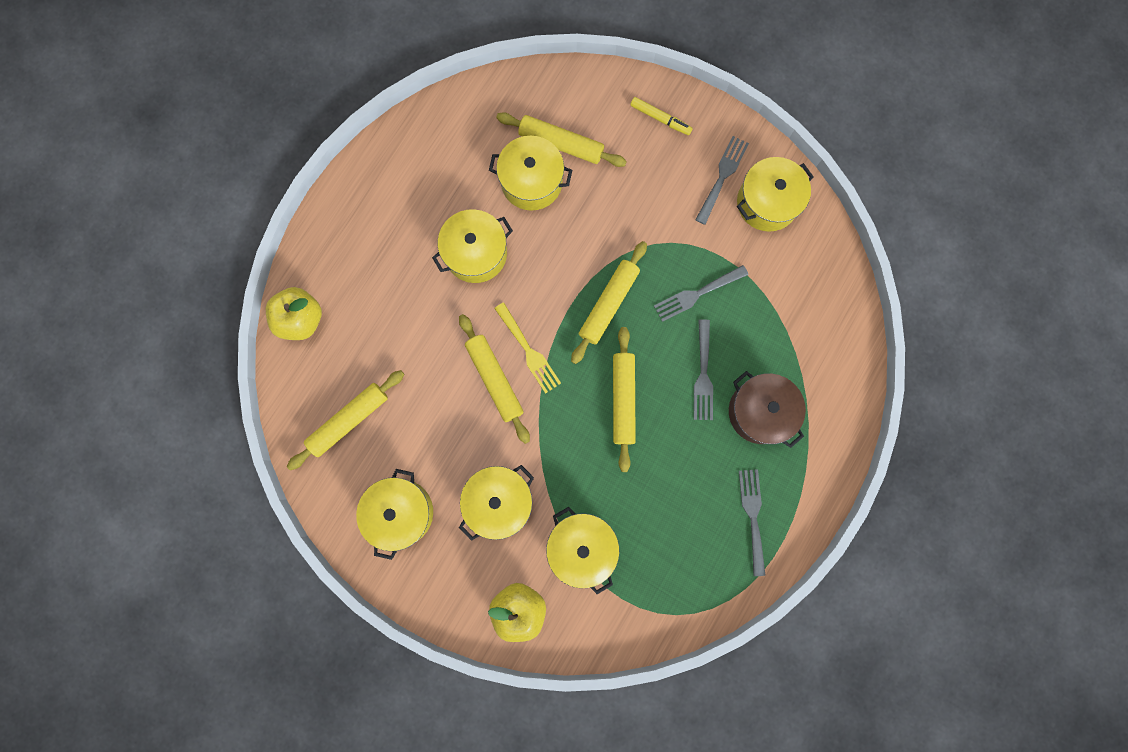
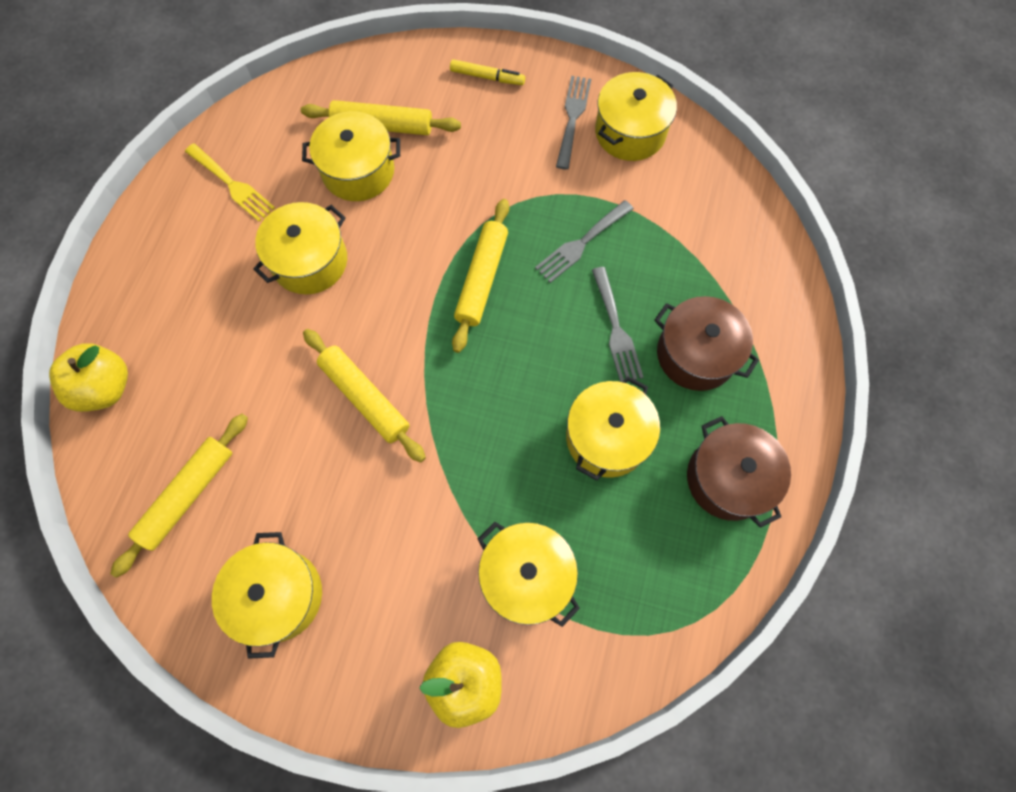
camera: 15 degrees left, 10 degrees down
yellow pot [459,465,534,541] -> yellow pot moved to [566,376,660,481]
yellow fork [494,302,561,394] -> yellow fork moved to [185,144,275,222]
yellow rolling pin [613,327,636,472] -> none
grey fork [739,469,765,576] -> brown pot [687,416,791,528]

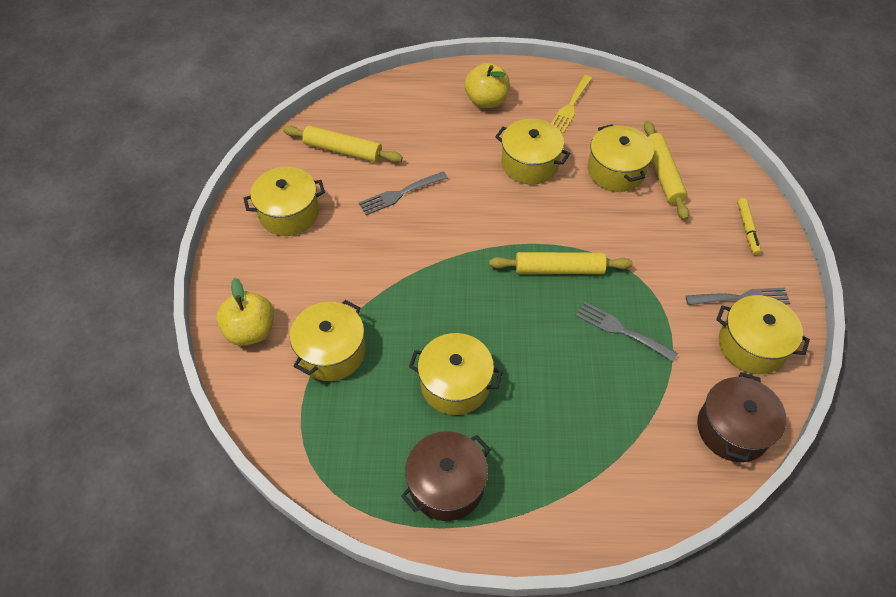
camera: 75 degrees right, 15 degrees down
yellow apple [49,344,128,412] -> yellow apple moved to [465,63,510,108]
yellow rolling pin [303,329,426,463] -> none
grey fork [592,267,643,382] -> grey fork moved to [359,171,448,215]
brown pot [654,296,759,391] -> brown pot moved to [697,372,786,462]

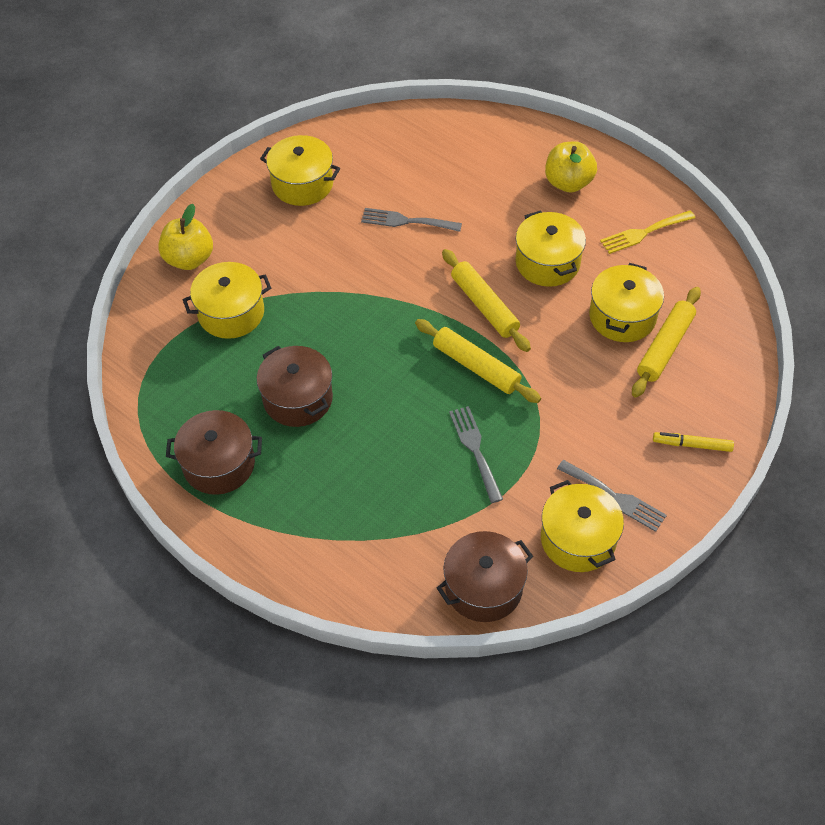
camera: 40 degrees right, 0 degrees up
yellow rolling pin [283,126,403,163] -> yellow rolling pin moved to [442,249,531,352]
yellow pot [409,333,503,415] -> brown pot [257,346,333,427]
yellow marker [737,198,761,255] -> yellow marker turned 60 degrees clockwise [653,432,734,452]

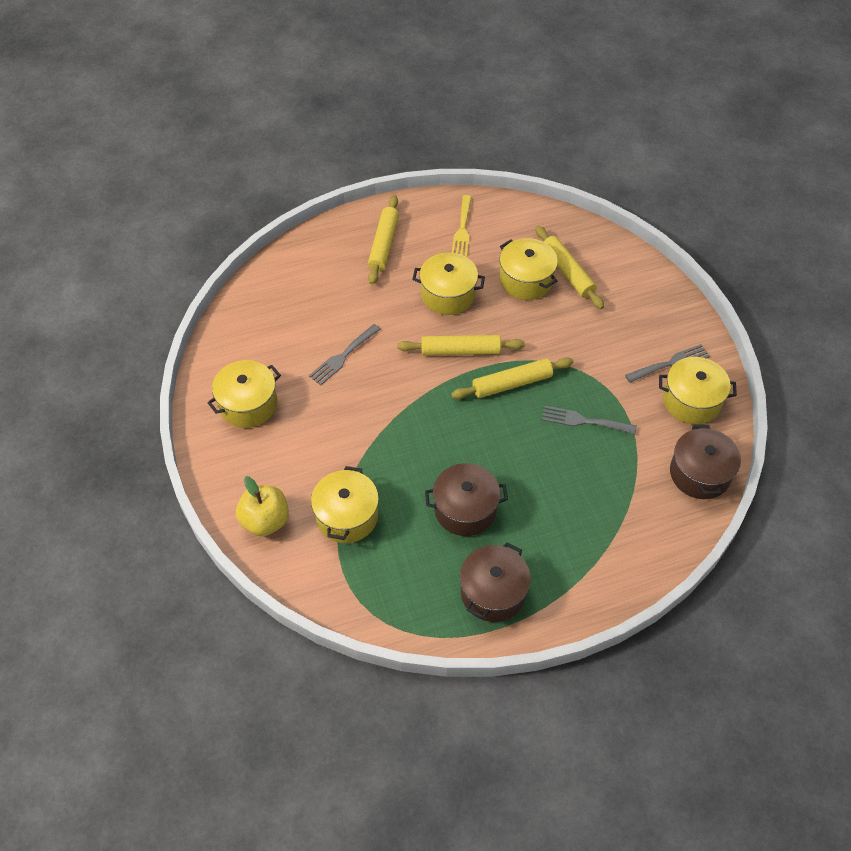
camera: 60 degrees left, 0 degrees up
yellow apple [545,141,597,193] -> yellow rolling pin [368,195,399,285]
yellow marker [653,432,734,452] -> none

